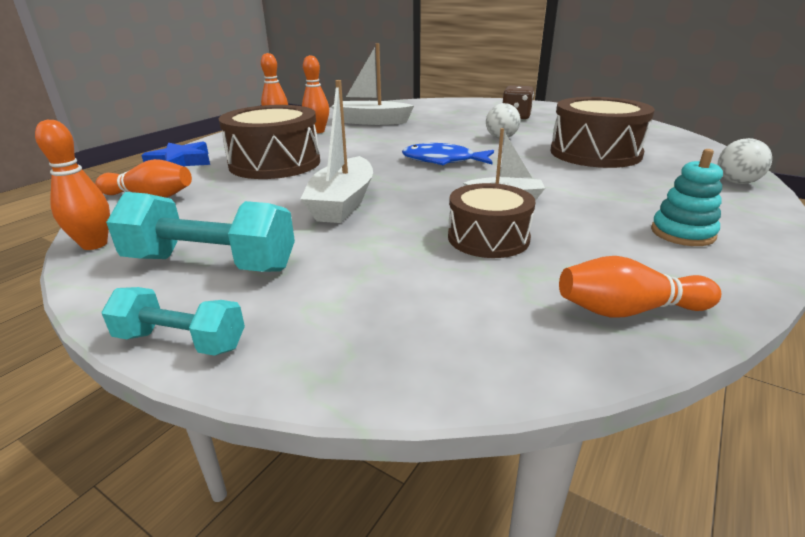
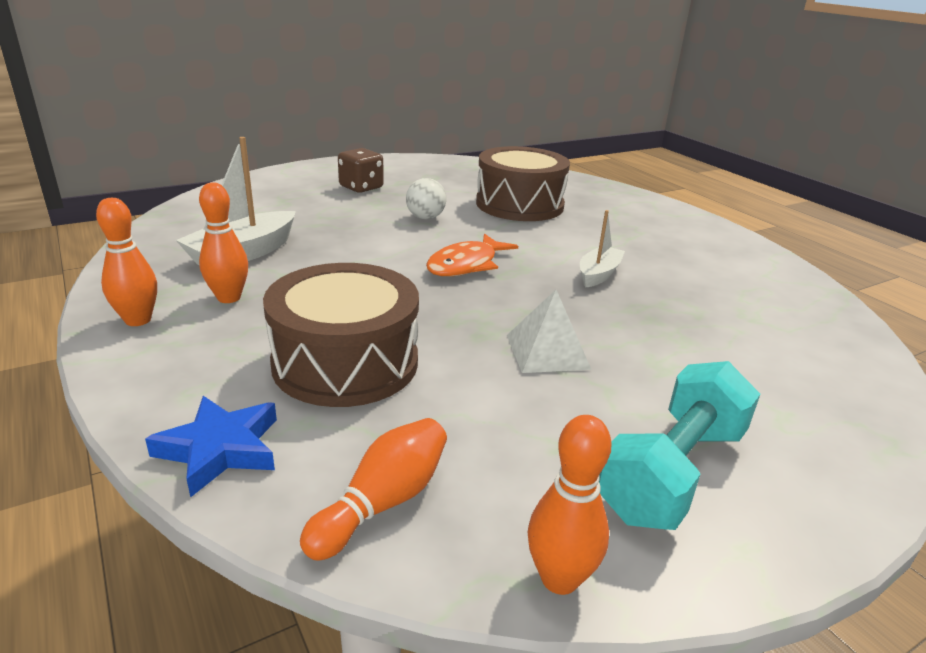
camera: 65 degrees left, 0 degrees up
turquoise dumbbell [101,287,245,356] -> none
white boat [301,80,373,223] -> white pyramid [507,290,591,373]
blue fish [402,143,494,165] -> orange fish [426,233,518,276]
brown drum [448,183,536,258] -> none
orange bowling pin [559,256,721,318] -> none
turquoise stacking toy [651,149,723,246] -> none
white ball [718,138,772,184] -> none

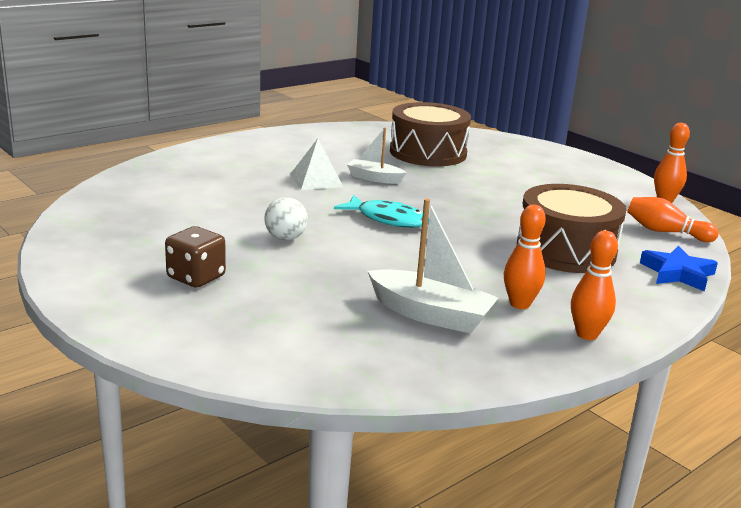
camera: 100 degrees left, 5 degrees down
orange fish [426,233,518,276] -> turquoise fish [334,195,429,228]
brown drum [476,146,570,221] -> brown drum moved to [390,102,471,166]
white pyramid [507,290,591,373] -> white pyramid moved to [290,139,343,190]
turquoise dumbbell [599,361,760,530] -> none

